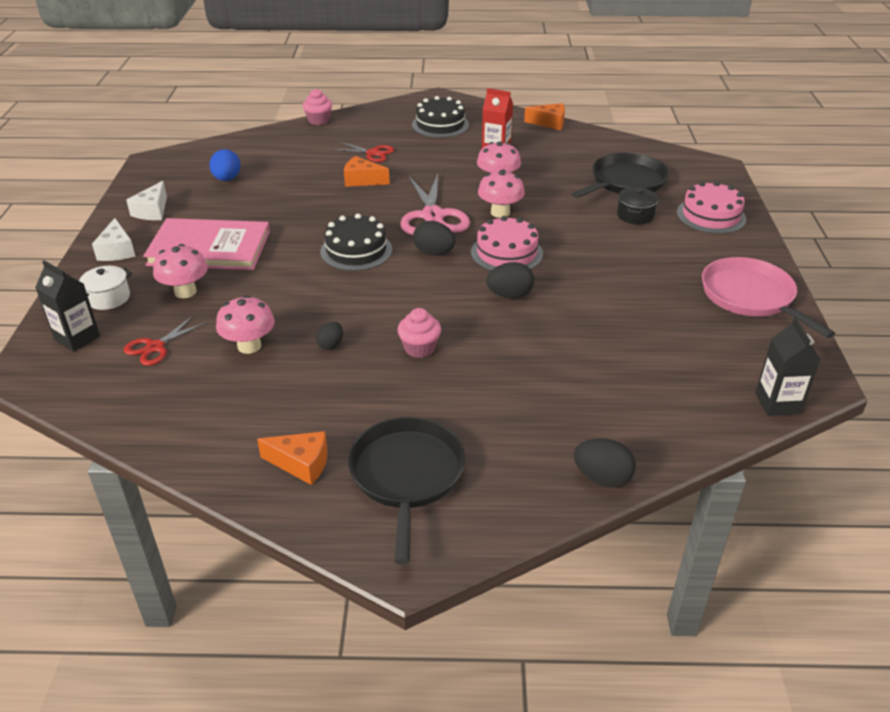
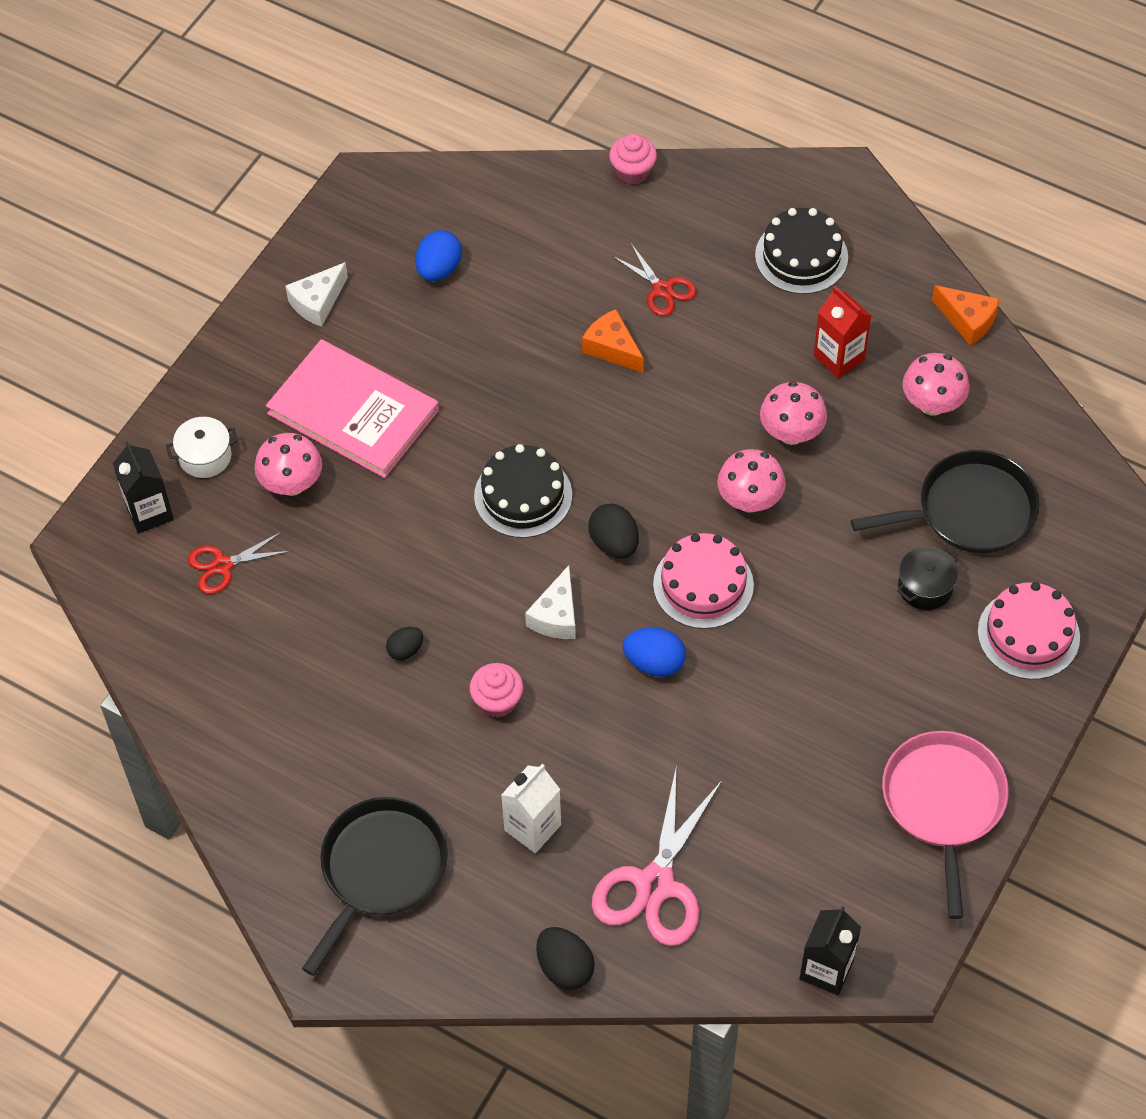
camera: 30 degrees right, 20 degrees up
white cheese [92,218,135,261] -> white cheese moved to [525,565,576,639]
pink mushroom [216,295,275,354] -> pink mushroom moved to [903,353,969,415]
orange cheese [257,431,327,485] -> none
pink scissors [400,174,470,235] -> pink scissors moved to [592,769,722,946]
black egg [486,262,534,299] -> blue egg [623,627,686,677]
none -> white carton [501,764,561,853]

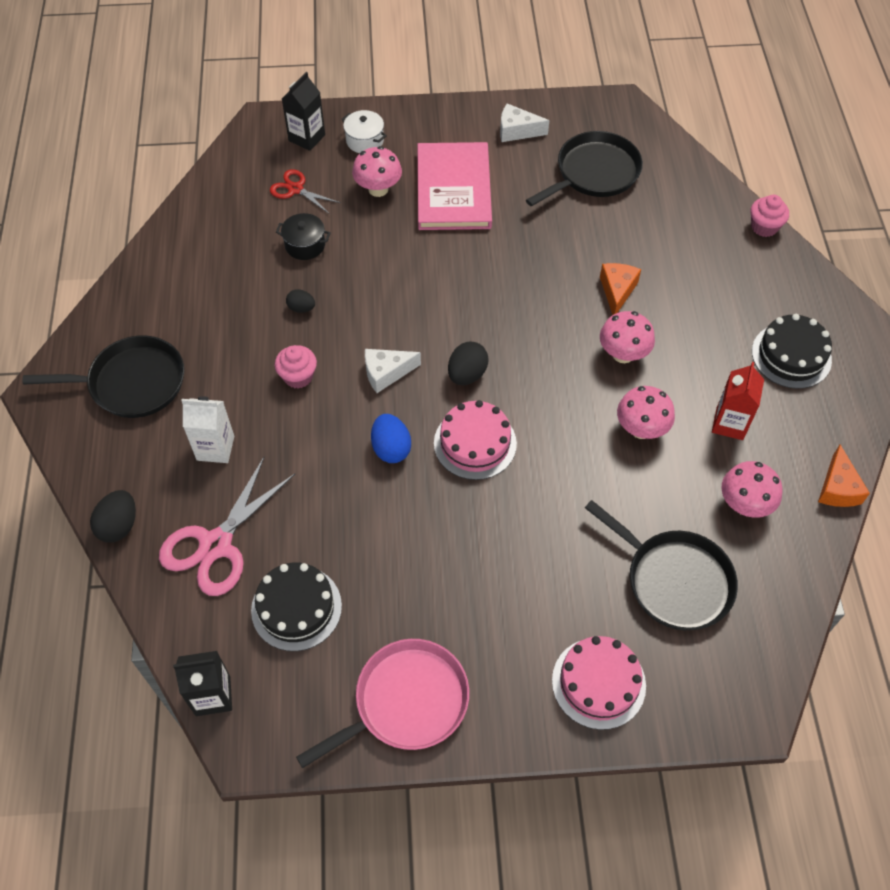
camera: 55 degrees right, 0 degrees up
blue egg [415,230,462,281] -> black pan [526,131,643,207]
black cake [474,444,572,538] -> black cake moved to [251,562,342,651]
pink scissors [592,769,722,946] -> pink scissors turned 45 degrees counterclockwise [159,457,295,596]
red scissors [612,242,697,316] -> none
pink mushroom [717,449,786,512] -> pink mushroom moved to [600,311,655,363]
black pot [897,546,959,610] -> black pot moved to [276,213,331,260]

